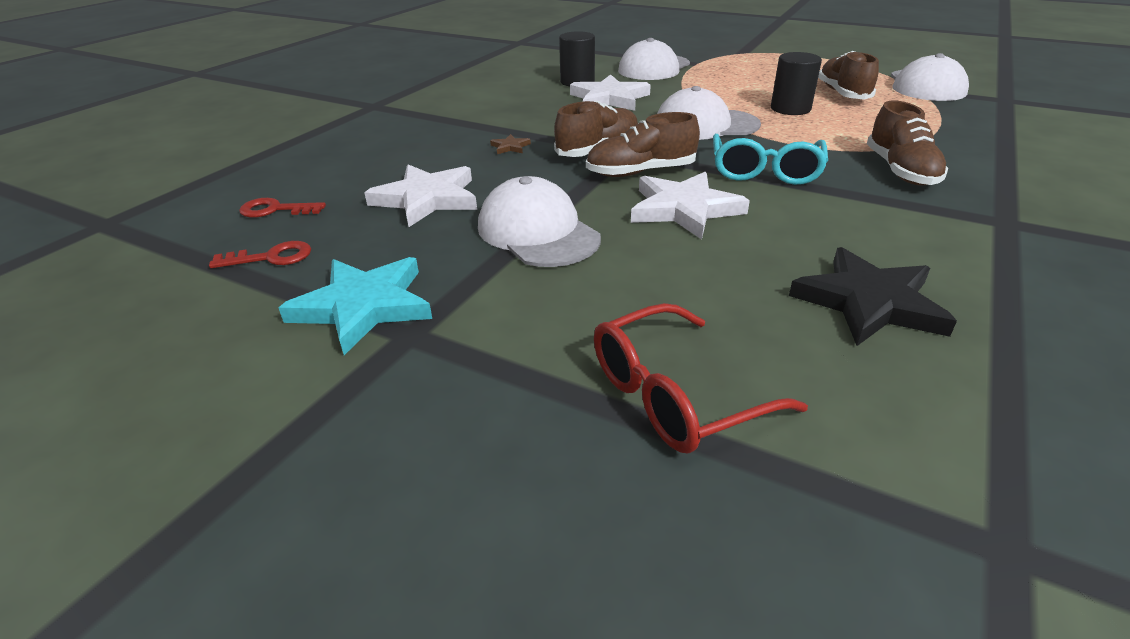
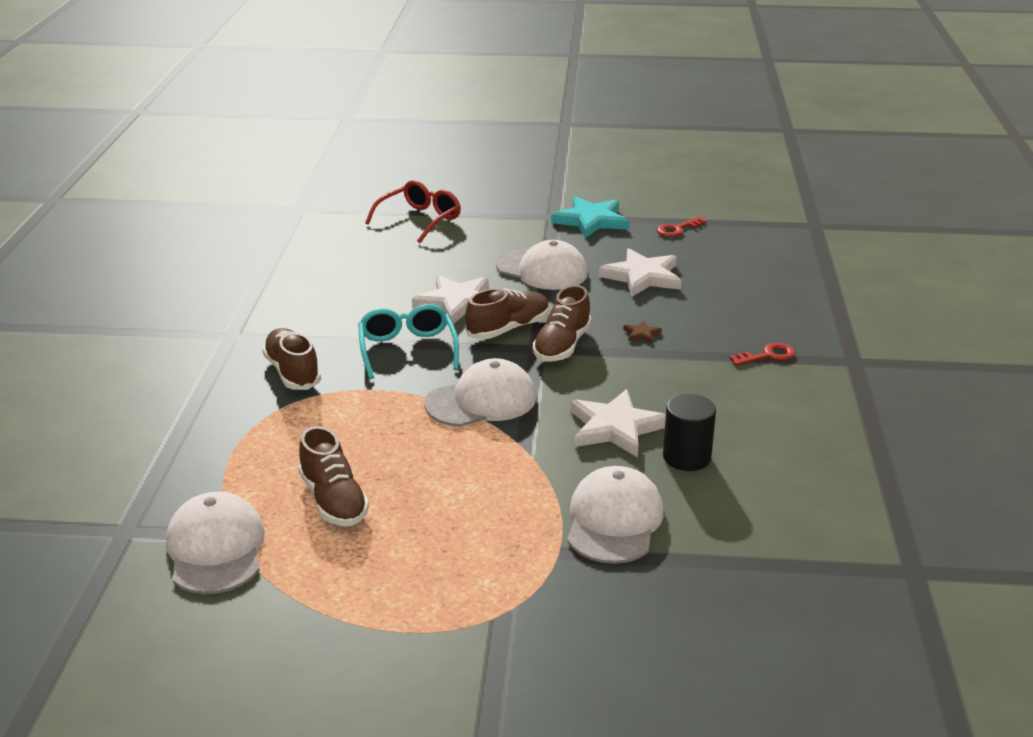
camera: 155 degrees right, 5 degrees down
red key [239,198,326,218] -> red key moved to [729,343,795,366]
black cylinder [771,52,822,115] -> none
black star [789,247,957,346] -> none

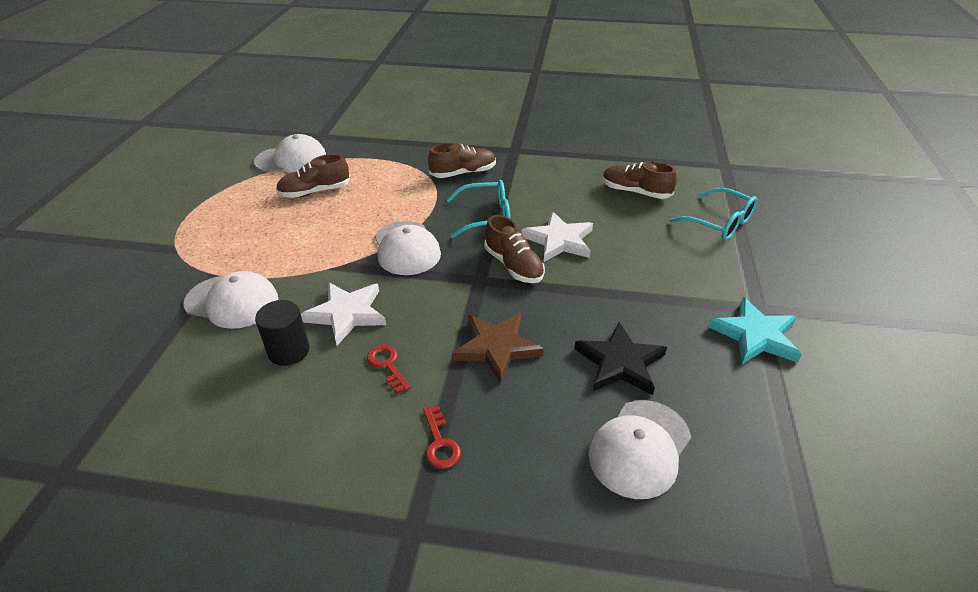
camera: 95 degrees right, 10 degrees up
red glasses [365,180,461,243] -> turquoise glasses [669,188,758,241]
white cap [496,240,588,290] -> white cap moved to [588,400,691,499]
brown shoe [533,285,592,362] -> brown shoe moved to [602,161,677,199]
white star [599,248,681,297] -> black star [574,322,667,395]
brown star [623,320,662,343] -> brown star [452,313,544,384], size x2.36
red key [657,216,707,237] -> red key moved to [367,345,411,394]

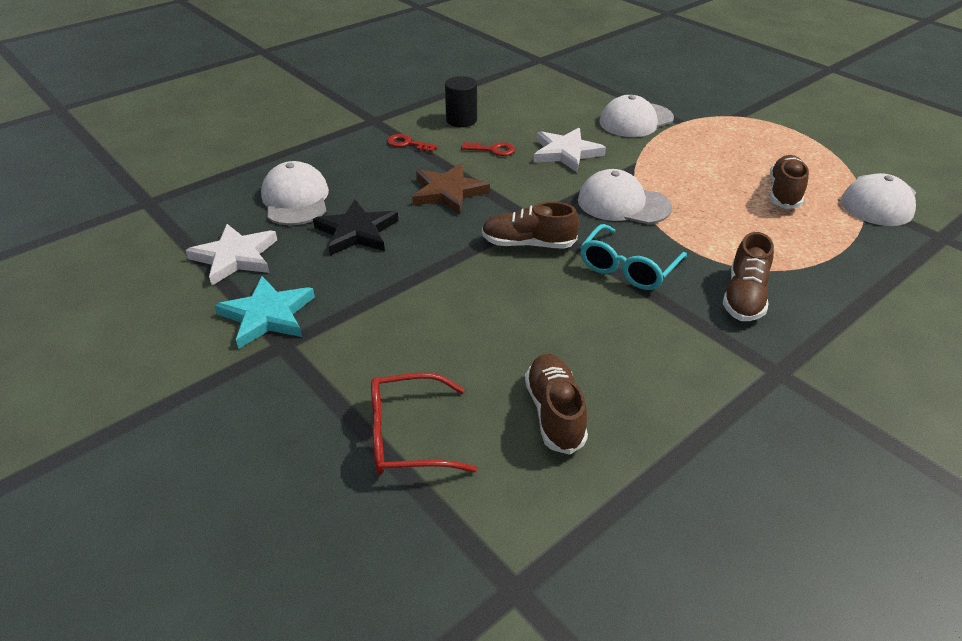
camera: 130 degrees right, 0 degrees up
black cylinder [255,300,310,366] -> black cylinder moved to [445,76,477,127]
white star [522,212,593,262] -> white star moved to [185,224,277,286]
brown shoe [602,161,677,199] -> brown shoe turned 75 degrees counterclockwise [525,354,588,455]
turquoise glasses [669,188,758,241] -> red glasses [371,373,477,475]

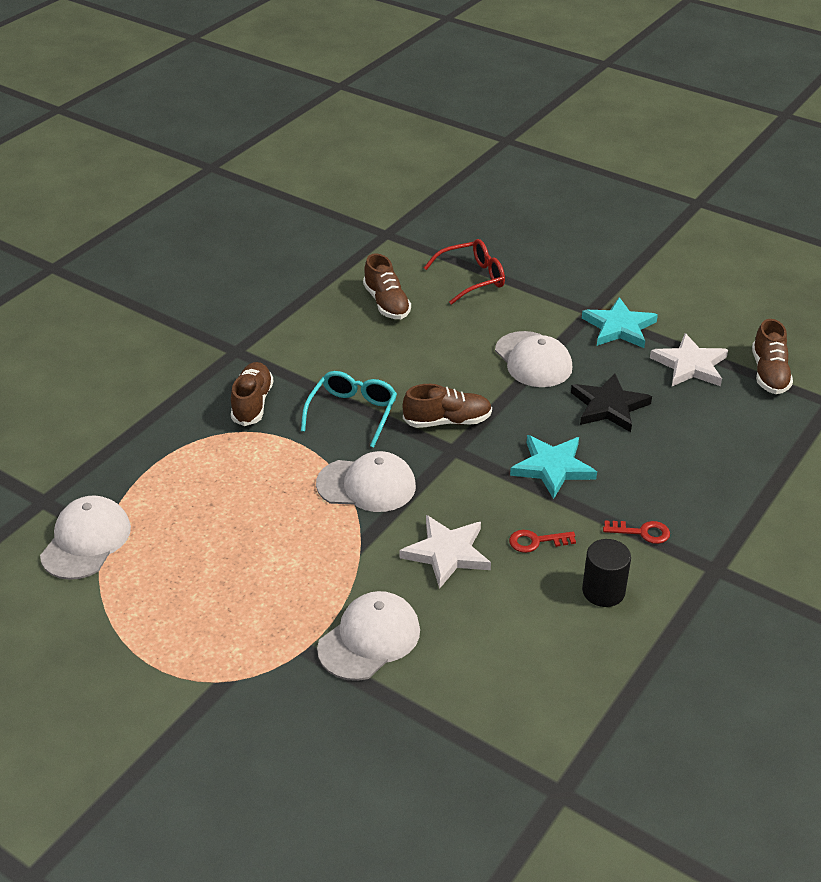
camera: 165 degrees right, 0 degrees up
white cap [261,161,329,225] -> white cap moved to [495,331,572,387]
brown star [412,163,490,214] -> turquoise star [510,435,597,499]
brown shoe [770,155,809,209] -> brown shoe moved to [752,319,793,394]

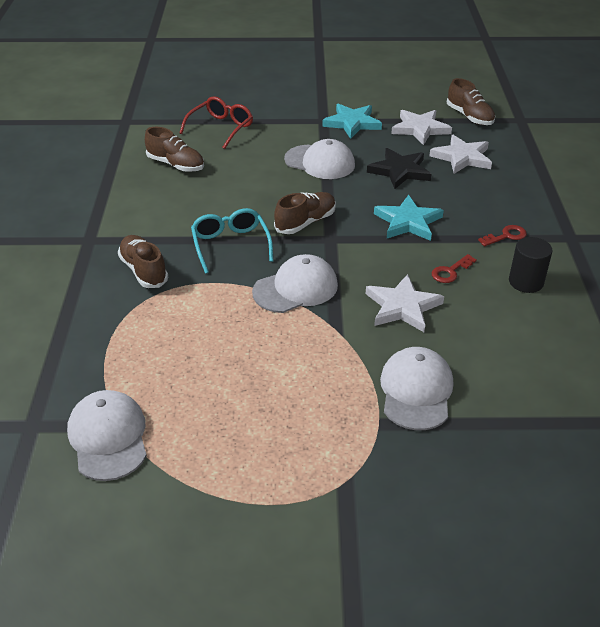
camera: 35 degrees left, 0 degrees up
none -> white star [429,135,492,174]

